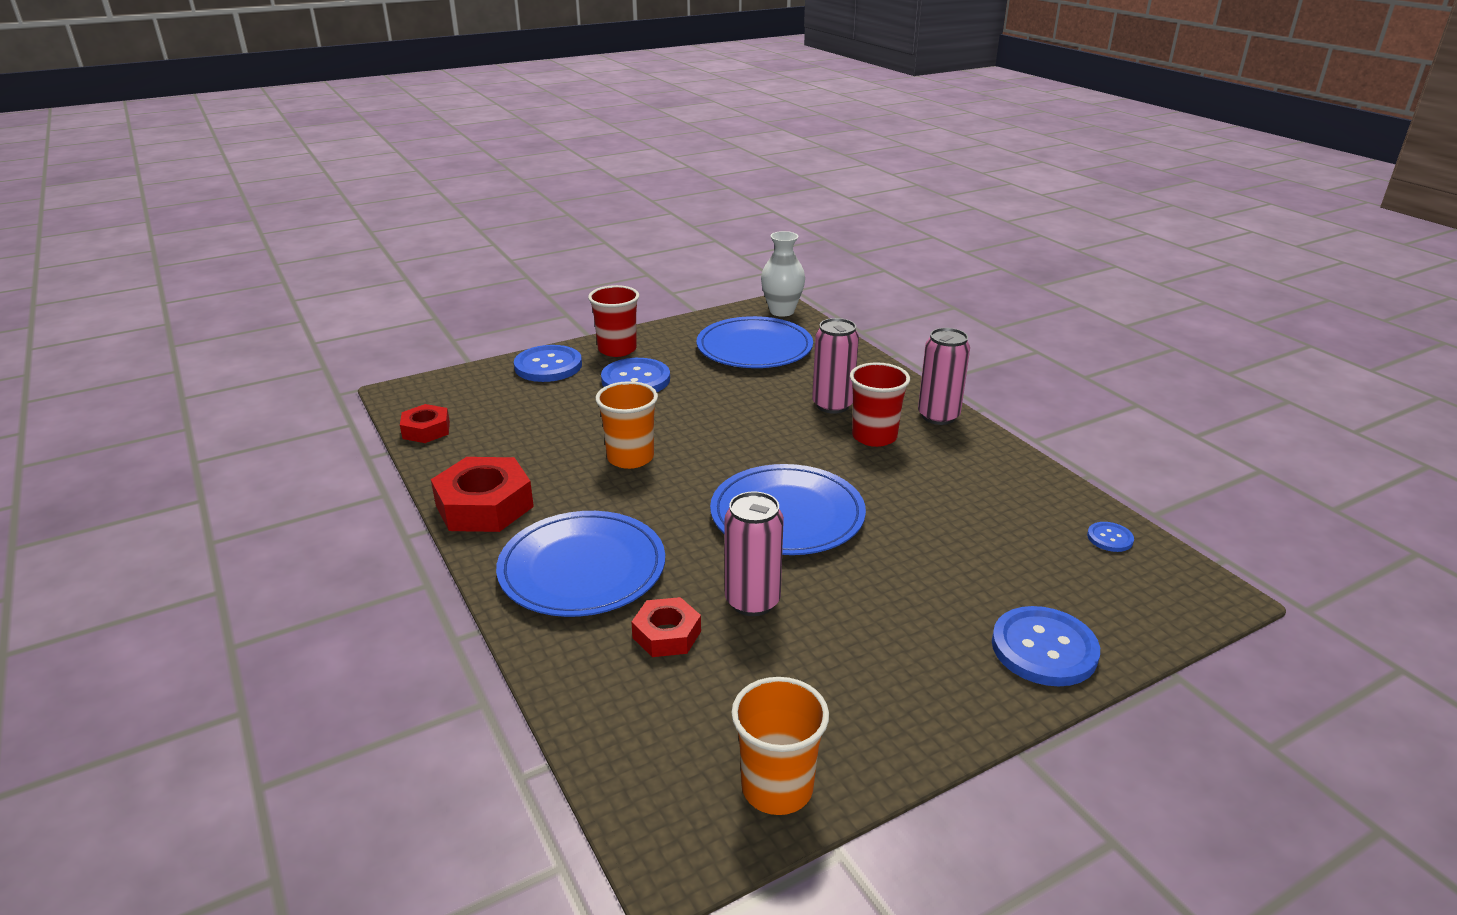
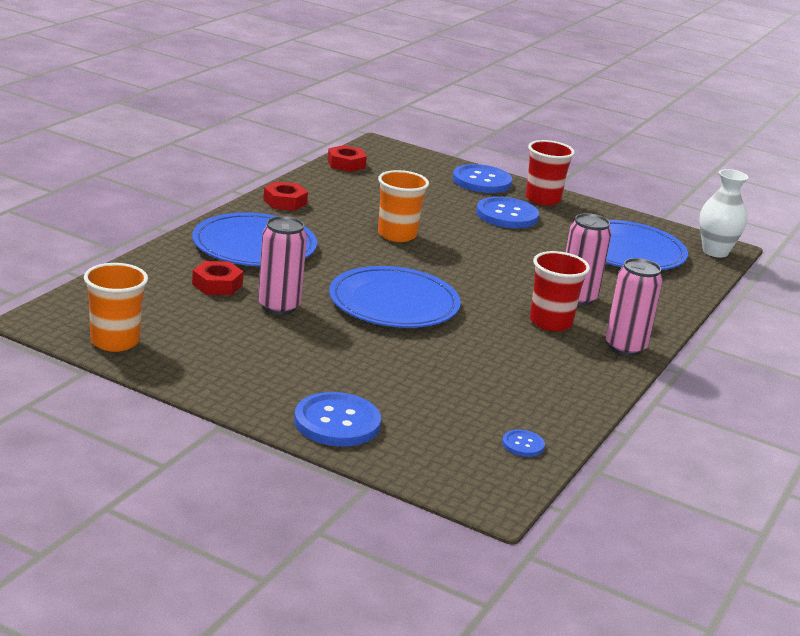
camera: 55 degrees right, 5 degrees down
red nut [431,457,534,532] -> red nut [263,182,308,211], size x0.58

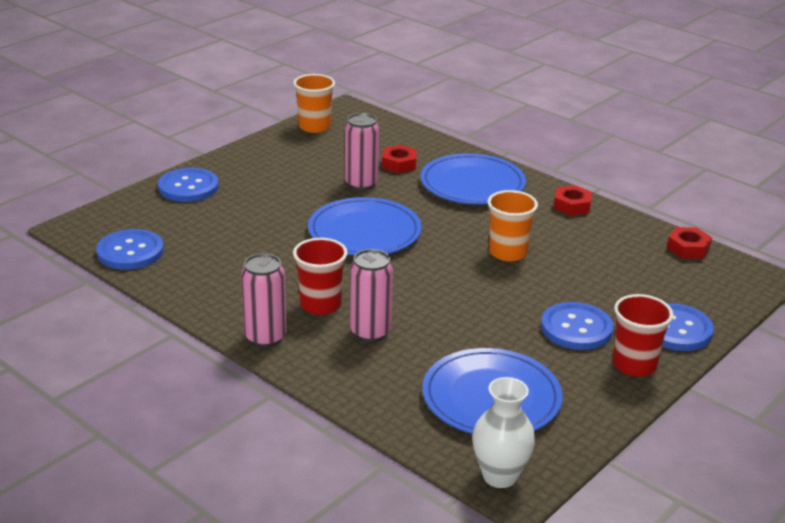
camera: 105 degrees right, 5 degrees up
blue button [502,429,545,457] -> blue button [96,229,164,270], size x2.03

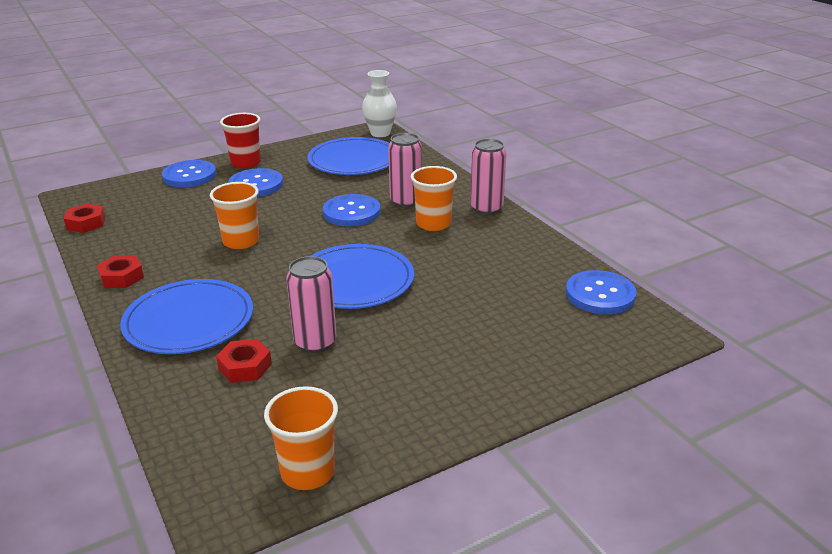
camera: 160 degrees left, 0 degrees up
blue button [158,168,219,202] -> blue button moved to [323,194,380,226]
red cup [293,238,348,315] -> orange cup [411,166,457,231]

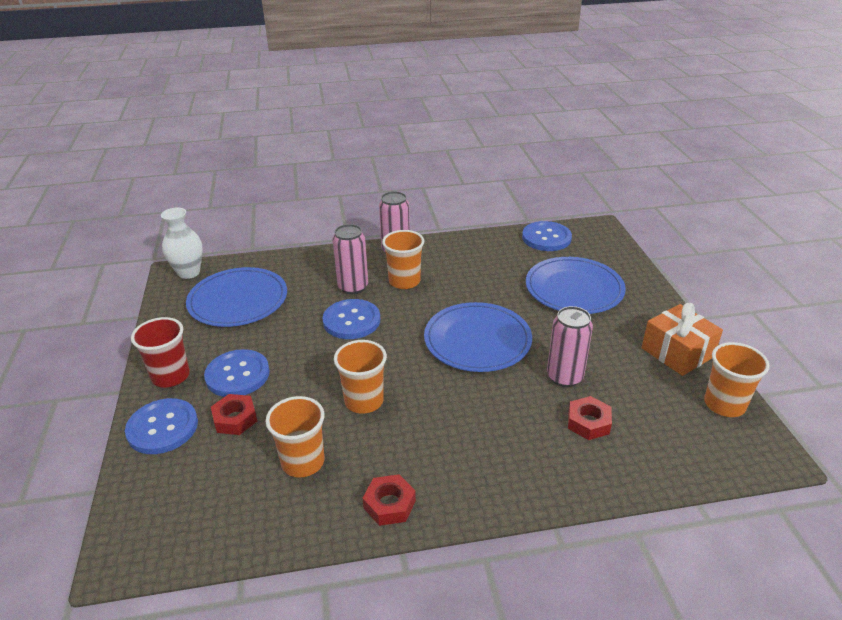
camera: 70 degrees left, 5 degrees up
red nut [64,204,105,233] -> red nut moved to [211,394,257,435]
blue plate [120,279,253,354] -> blue plate moved to [526,257,626,314]
none -> orange cup [266,396,325,478]
none -> orange gift [642,303,723,376]

